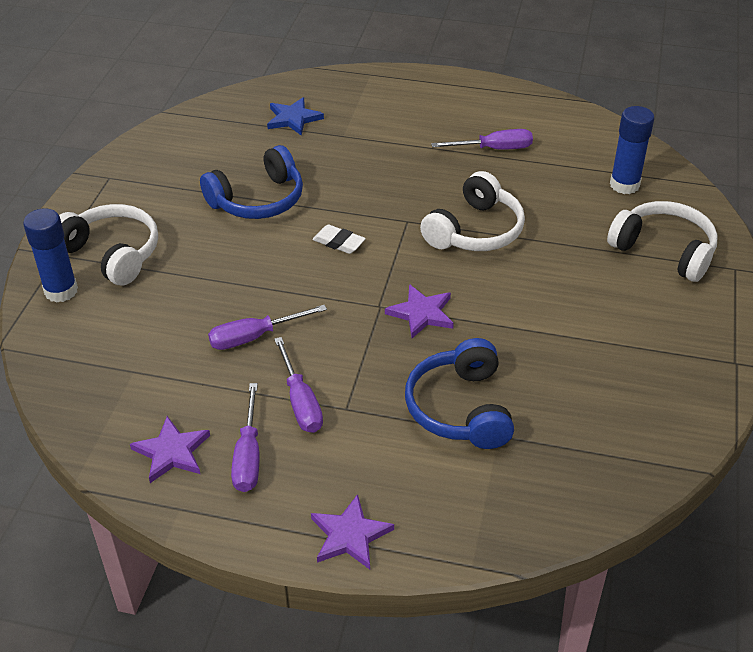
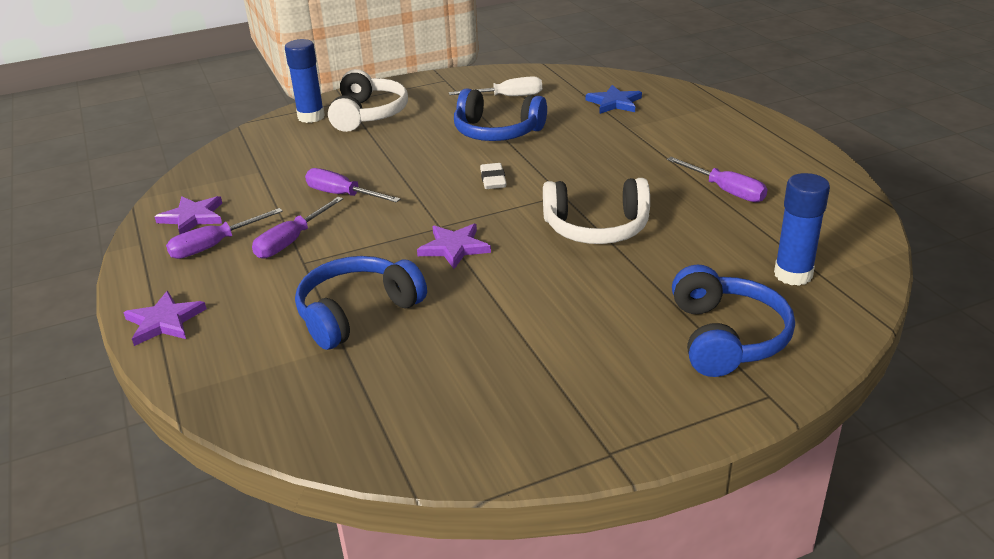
camera: 55 degrees right, 10 degrees down
white headphones [607,201,718,282] -> blue headphones [672,265,795,377]
none -> white screwdriver [449,76,542,96]

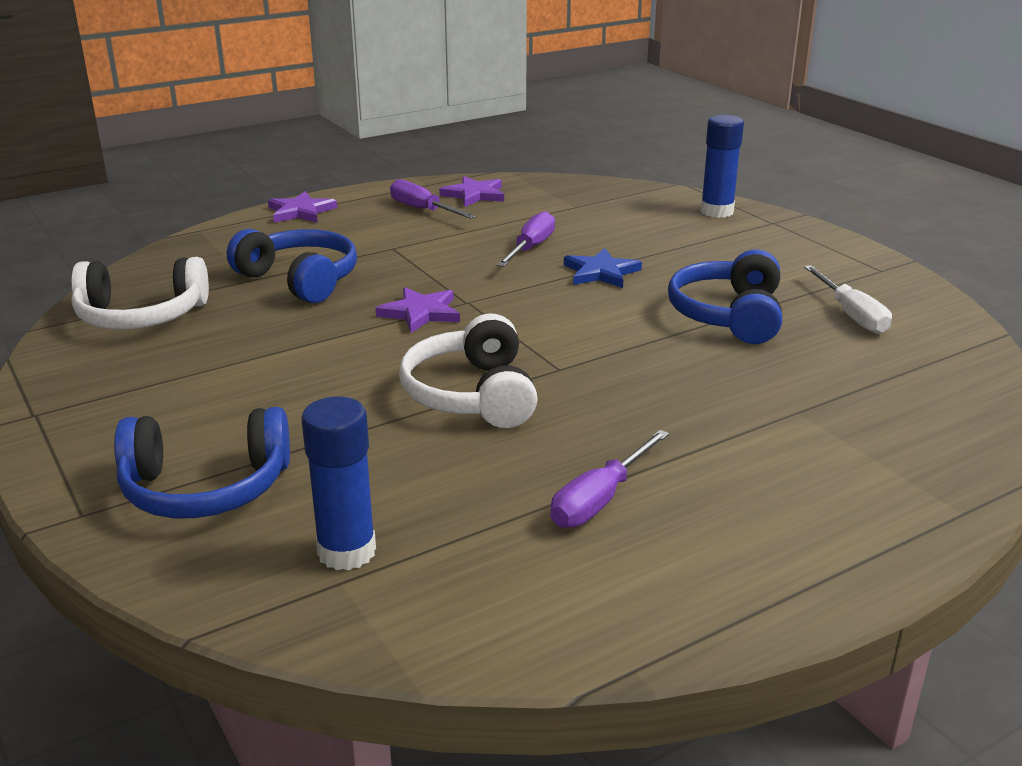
camera: 80 degrees right, 5 degrees down
purple screwdriver [252,197,343,258] -> none
white headphones [328,69,408,132] -> white headphones moved to [71,257,209,329]
white eraser [480,163,507,189] -> none
blue star [586,85,642,114] -> blue star moved to [564,248,642,288]

